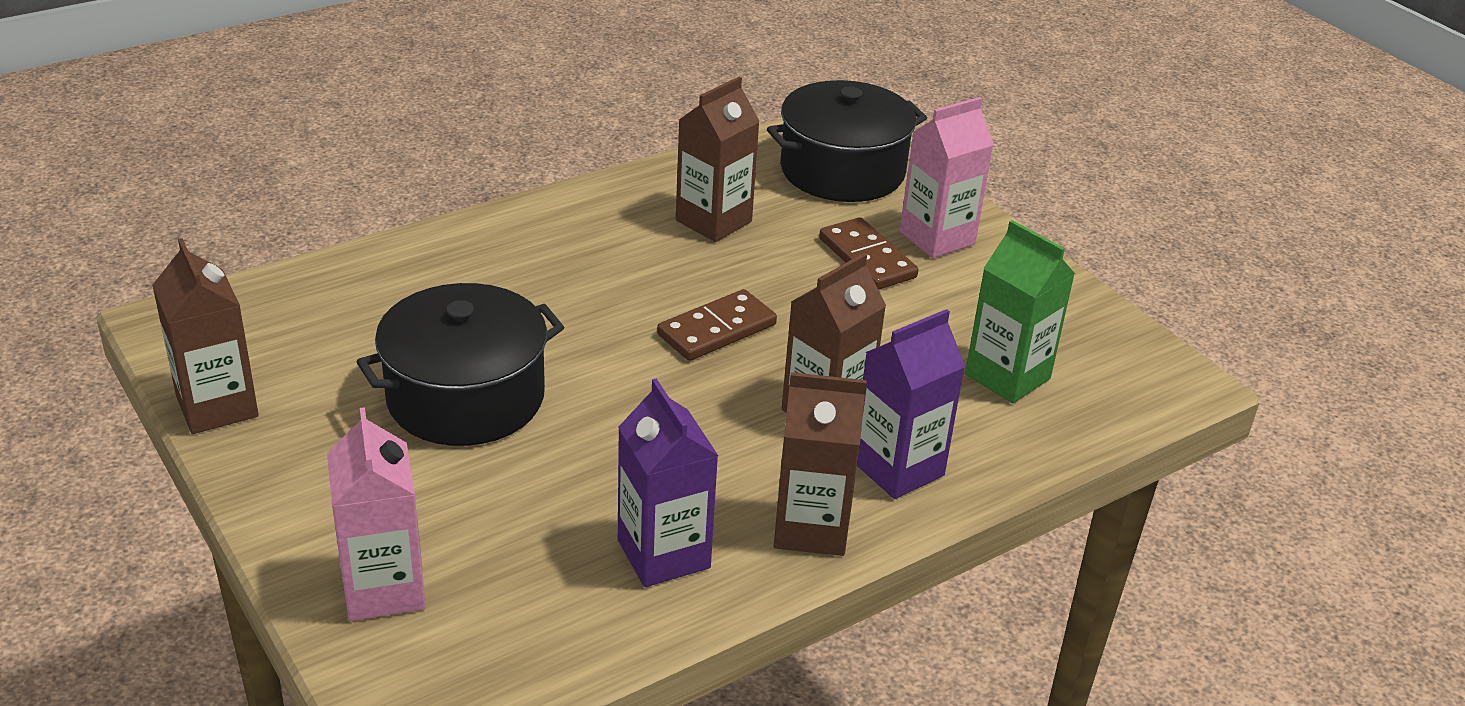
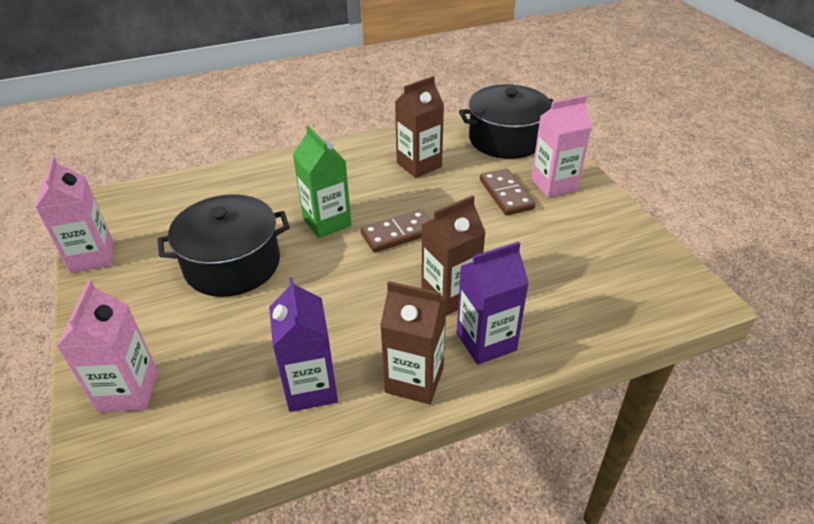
camera: 15 degrees right, 5 degrees up
brown carton [152,238,259,434] -> pink carton [36,157,113,273]
green carton [965,220,1075,403] -> green carton moved to [293,125,352,238]

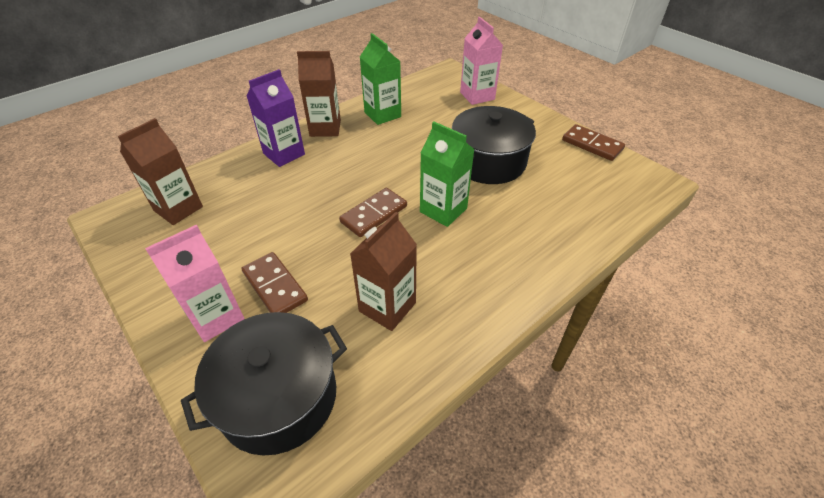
camera: 160 degrees right, 5 degrees up
pink carton [36,157,113,273] -> brown domino [562,124,625,161]
purple carton [269,277,338,412] -> green carton [360,33,401,125]
brown carton [421,195,486,316] -> brown carton moved to [118,118,203,225]

